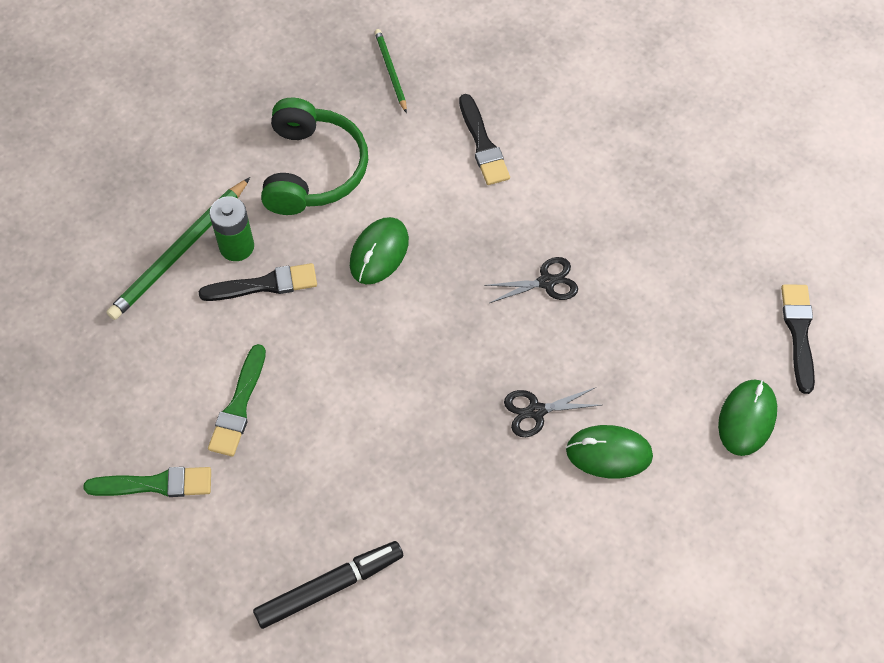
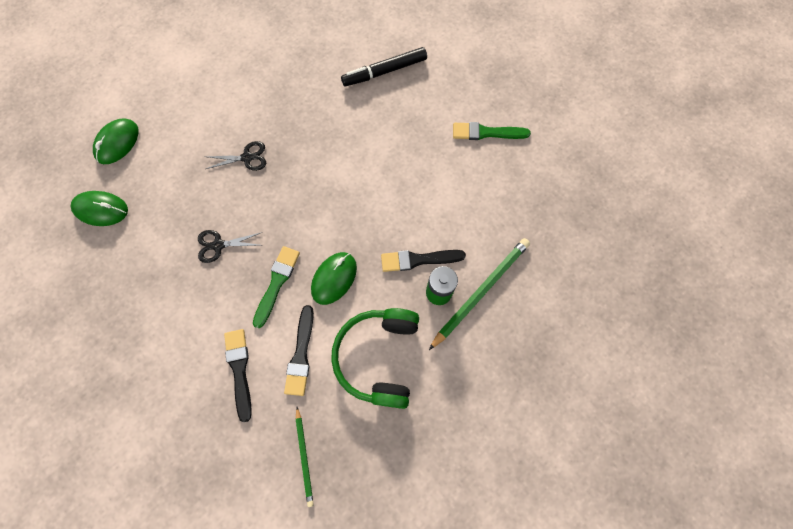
camera: 175 degrees left, 10 degrees up
green brush [208,344,266,457] -> green brush moved to [253,246,300,328]
green mouse [566,425,653,478] -> green mouse moved to [71,191,128,226]
black brush [781,284,815,394] -> black brush moved to [284,305,314,396]

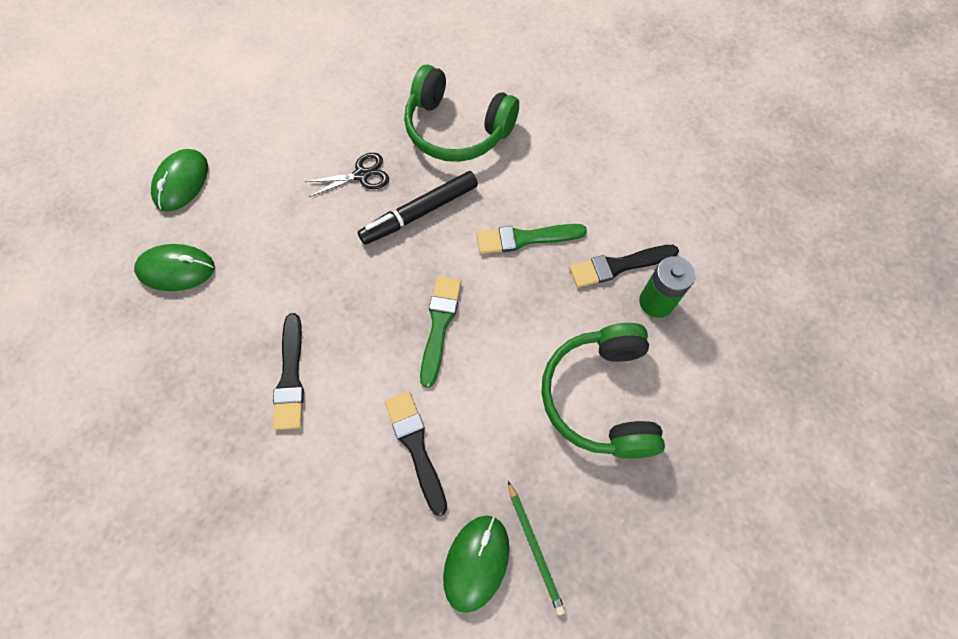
camera: 10 degrees left, 5 degrees down
black scissors [198,230,262,263] -> none
black brush [284,305,314,396] -> black brush moved to [273,313,304,430]
green mouse [311,252,357,305] -> green mouse moved to [443,515,509,613]
black marker [341,47,427,86] -> black marker moved to [358,171,478,245]
green pencil [429,238,530,350] -> none
green brush [453,122,531,140] -> green brush moved to [477,224,587,254]
none -> green headphones [404,65,519,162]

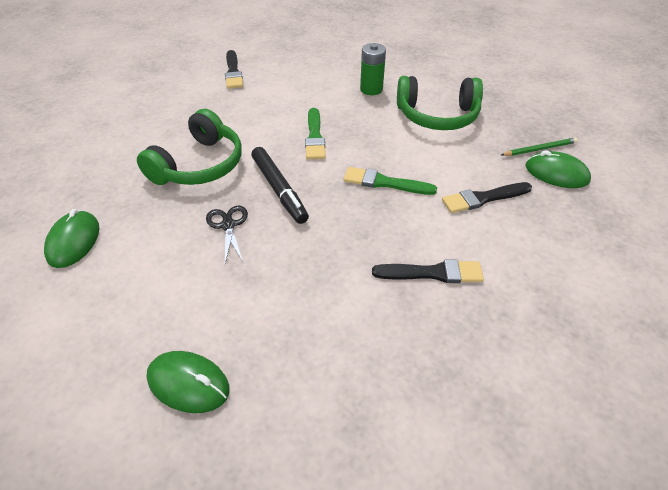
camera: 85 degrees left, 20 degrees down
green mouse [134,244,215,291] -> green mouse moved to [44,209,99,268]
black brush [569,245,679,288] -> black brush moved to [225,50,243,89]

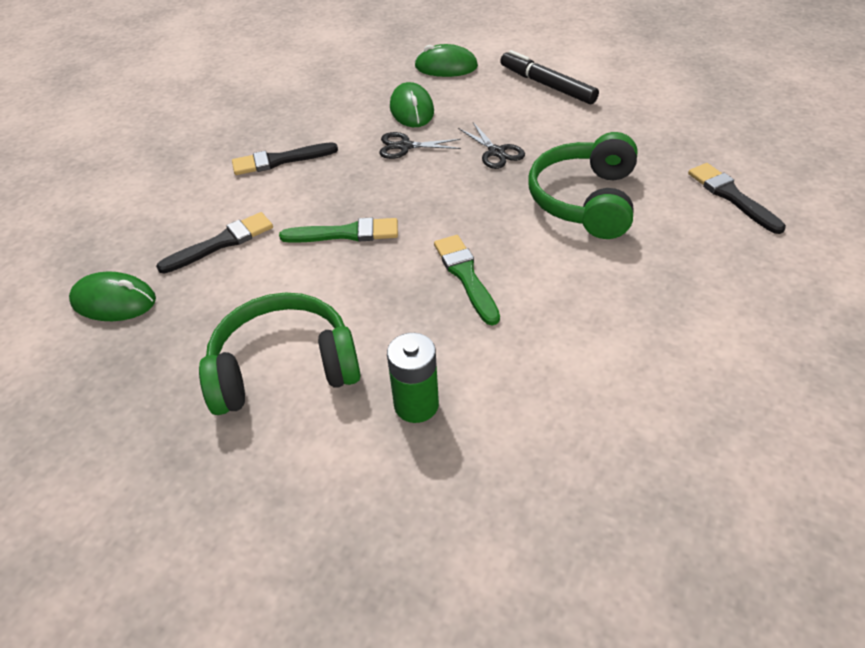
camera: 165 degrees right, 0 degrees up
green mouse [44,209,99,268] -> green mouse moved to [390,82,434,127]
black brush [225,50,243,89] -> black brush moved to [688,163,786,234]
black marker [251,147,309,224] -> black marker moved to [500,50,599,104]
green pencil [501,137,578,156] -> none
none -> black scissors [379,132,461,159]

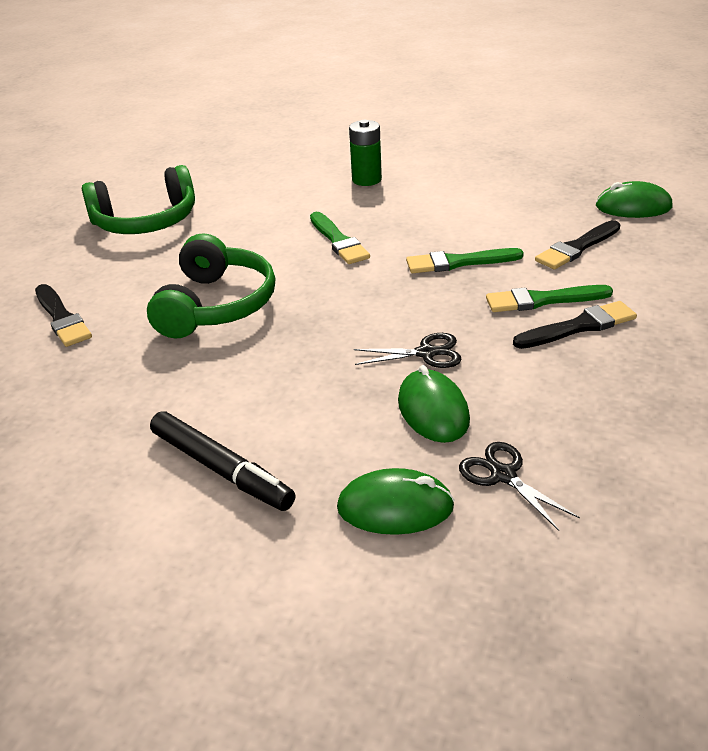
camera: 175 degrees right, 10 degrees down
green headphones [199,292,361,415] -> green headphones moved to [82,165,195,234]
black scissors [458,122,525,169] -> black scissors moved to [459,442,580,531]
none -> green brush [486,285,613,312]

